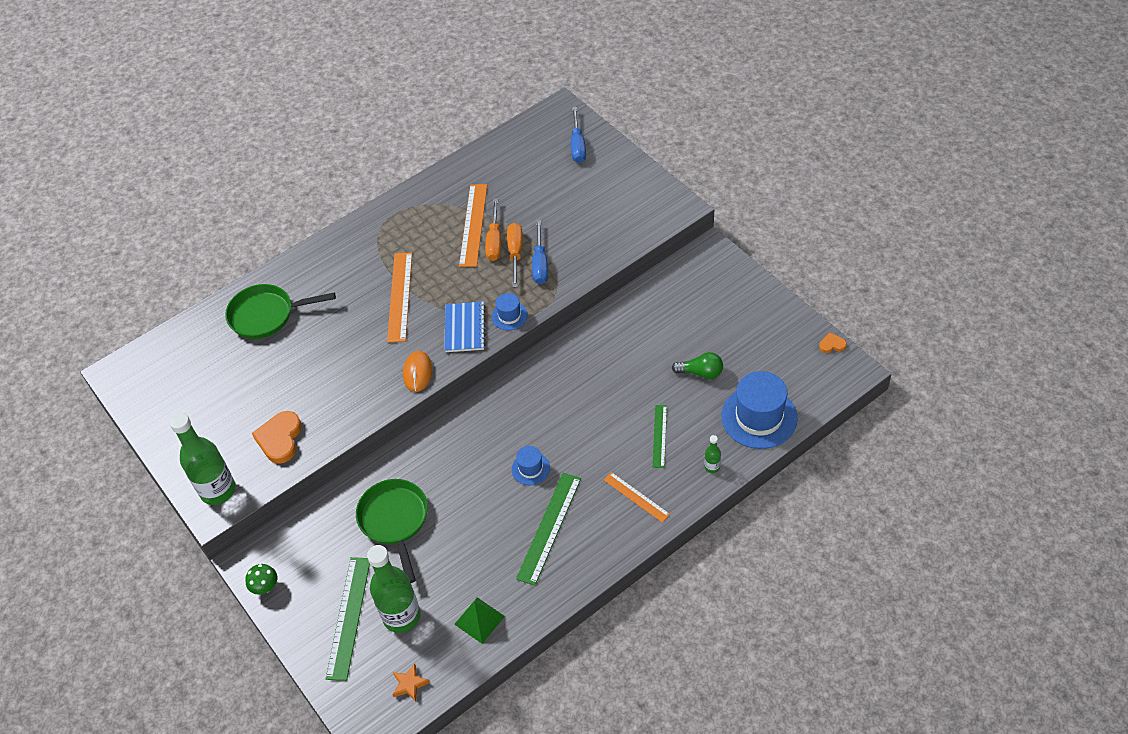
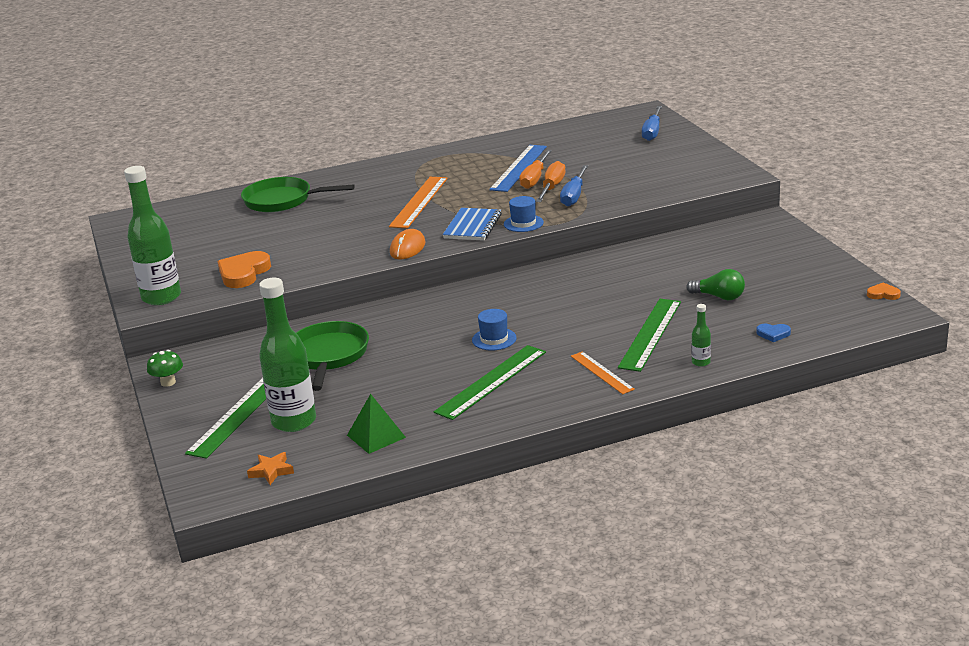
camera: 15 degrees right, 25 degrees down
orange ruler [459,184,487,267] -> blue ruler [489,145,547,192]
green ruler [652,405,667,468] -> green ruler [618,299,681,372], size x1.65
blue hat [721,371,798,449] -> blue heart [756,324,791,342]

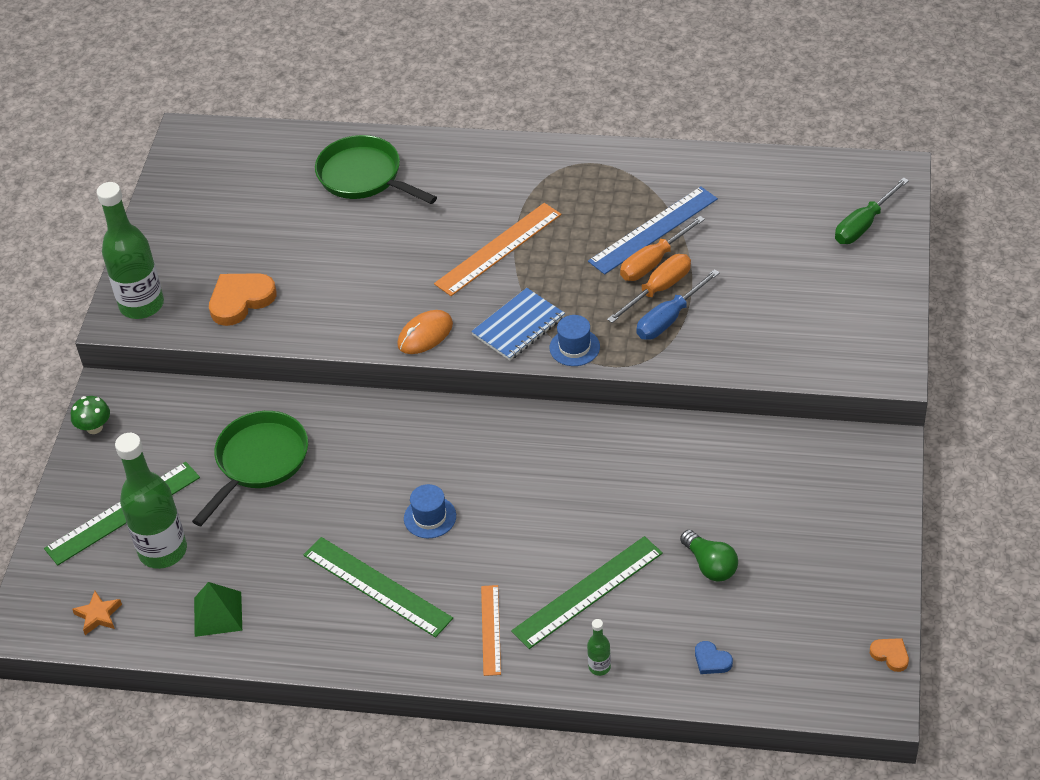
camera: 30 degrees right, 20 degrees up
green ruler [434,345,546,420] -> green ruler turned 60 degrees clockwise [304,537,453,638]
blue screwdriver [642,106,662,141] -> green screwdriver [835,177,909,244]

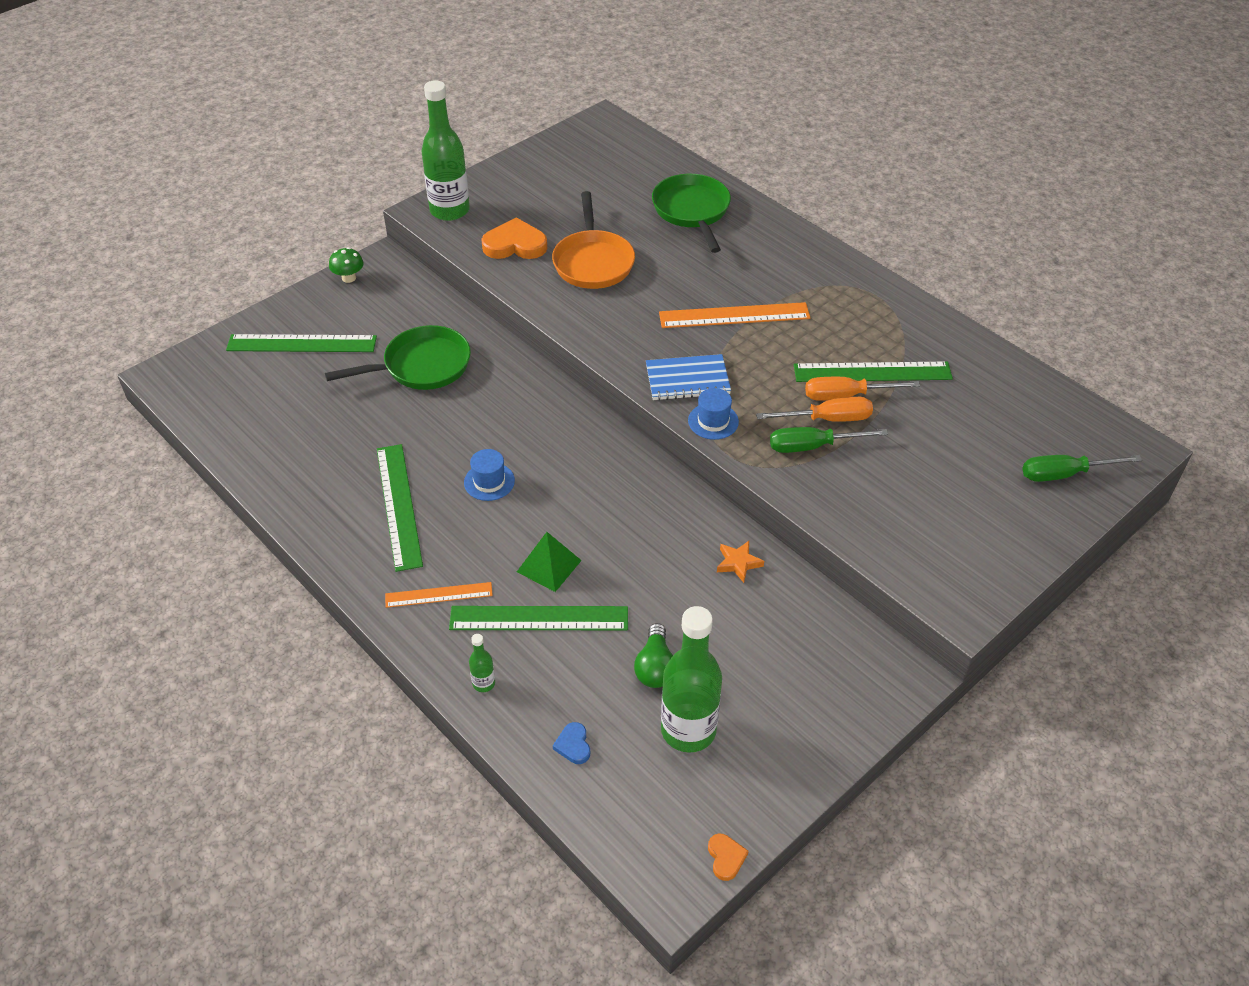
camera: 35 degrees right, 0 degrees up
orange star [72,591,122,635] -> orange star moved to [717,541,764,583]
green bottle [115,433,187,569] -> green bottle moved to [661,606,722,753]
green pyramid [194,582,242,637] -> green pyramid moved to [517,532,582,592]
orange mouse [397,310,453,354] -> none
orange ruler [481,585,501,676] -> orange ruler turned 45 degrees clockwise [385,582,493,608]
blue ruler [588,186,718,274] -> green ruler [794,361,953,382]
blue screwdriver [636,269,720,340] -> green screwdriver [770,427,888,453]
none -> orange pan [552,191,635,289]

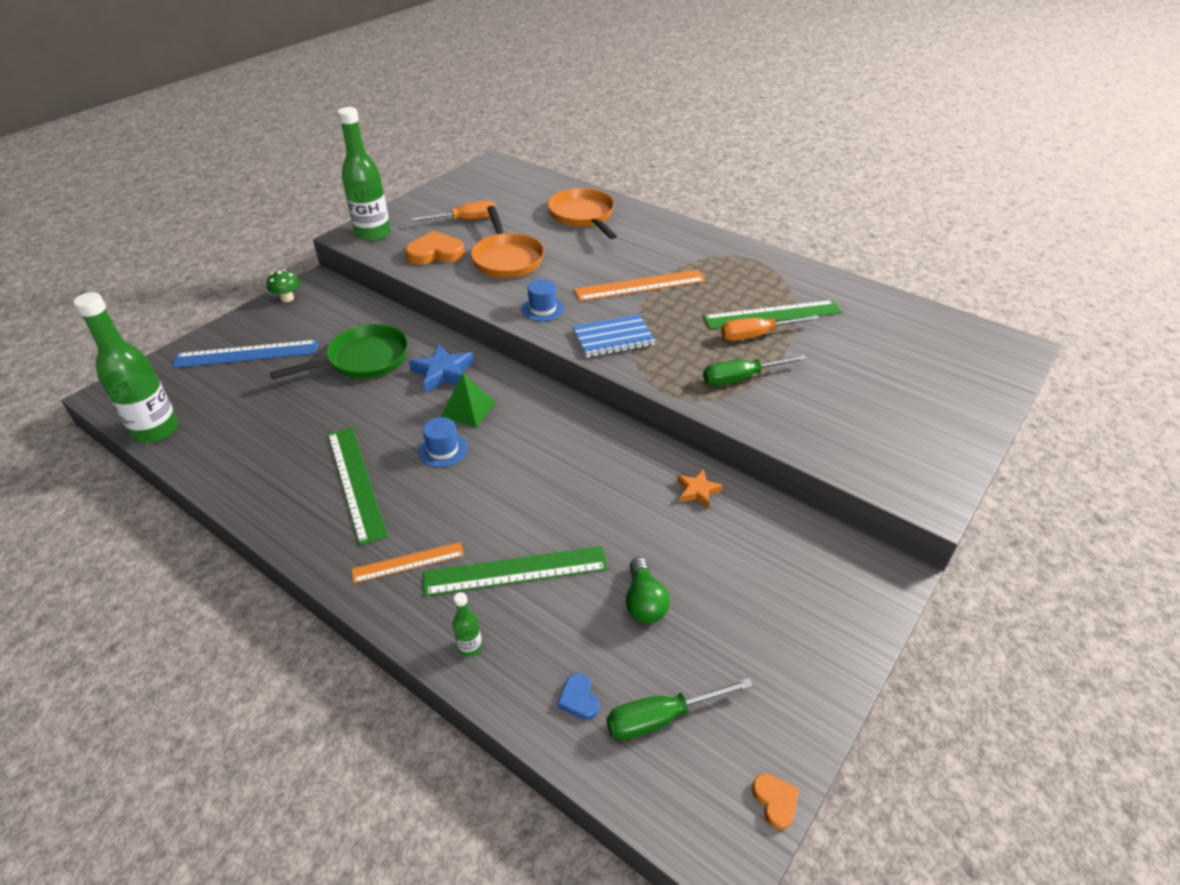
camera: 10 degrees left, 5 degrees down
green ruler [226,334,377,352] -> blue ruler [172,340,318,368]
green pyramid [517,532,582,592] -> green pyramid moved to [441,373,496,428]
green pan [652,174,731,253] -> orange pan [547,188,617,239]
green bottle [661,606,722,753] -> green bottle moved to [73,292,179,443]
blue hat [688,388,739,440] -> blue hat moved to [521,279,564,321]
orange screwdriver [756,397,873,422] -> orange screwdriver moved to [411,201,497,221]
green screwdriver [1022,455,1142,482] -> green screwdriver moved to [606,678,753,740]
none -> blue star [409,344,474,393]

